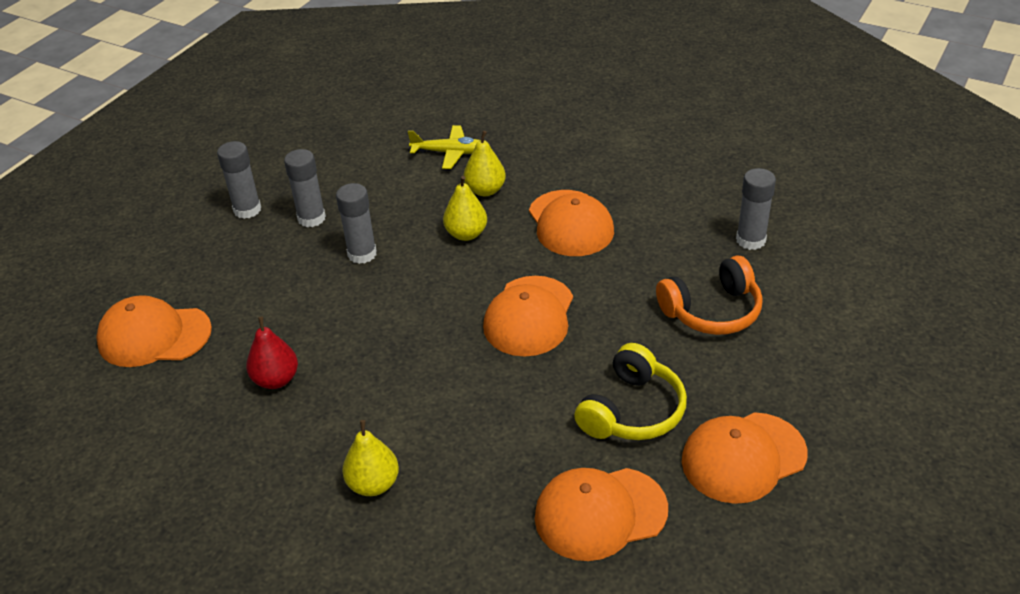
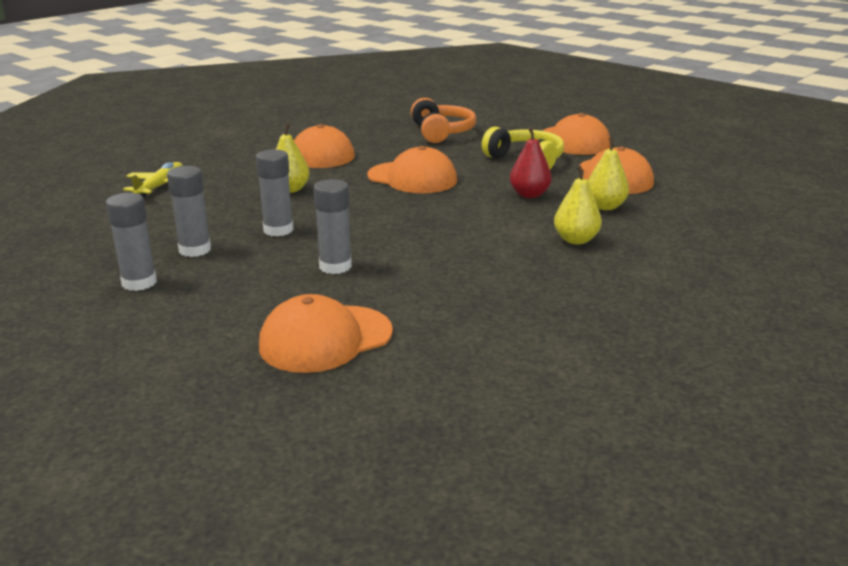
camera: 80 degrees left, 15 degrees down
orange cap [96,295,212,367] -> orange cap turned 45 degrees clockwise [259,294,393,373]
red pear [246,316,298,389] -> red pear moved to [510,127,552,198]
yellow pear [463,131,506,196] -> yellow pear moved to [588,137,629,210]
grey glue stick [736,168,776,250] -> grey glue stick moved to [314,179,352,274]

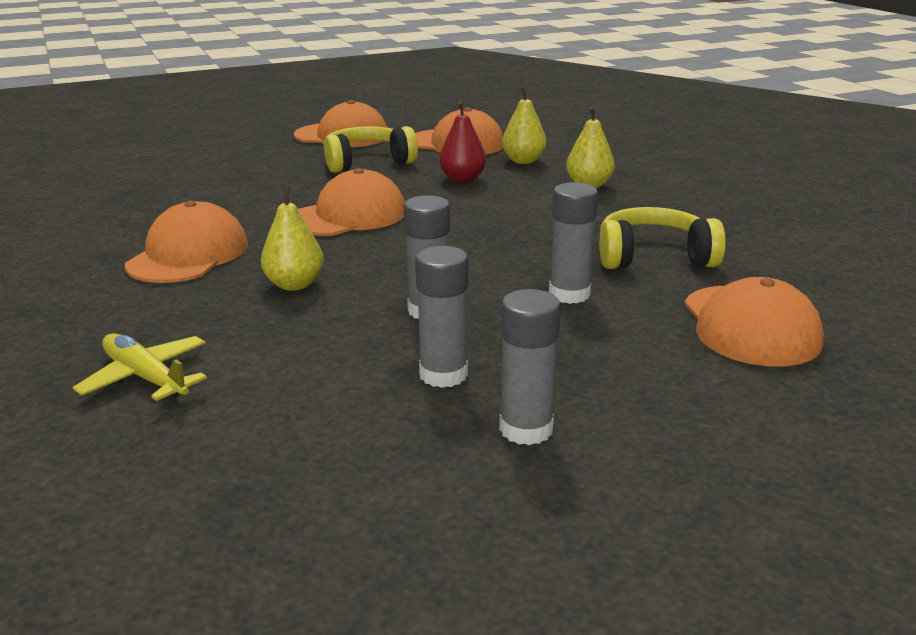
camera: 65 degrees left, 0 degrees up
orange headphones [411,98,476,143] -> none
none -> yellow headphones [599,207,726,269]

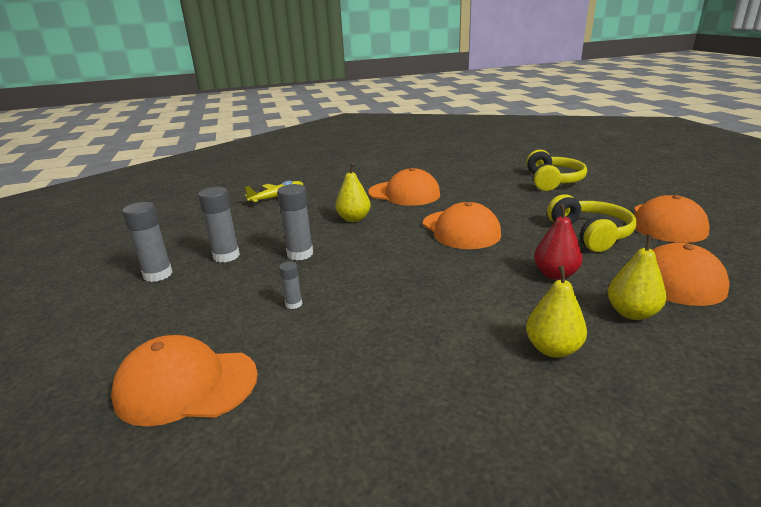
camera: 100 degrees right, 0 degrees up
grey glue stick [549,182,598,304] -> grey glue stick [279,261,302,309], size x0.54
yellow headphones [599,207,726,269] -> yellow headphones moved to [526,150,587,191]

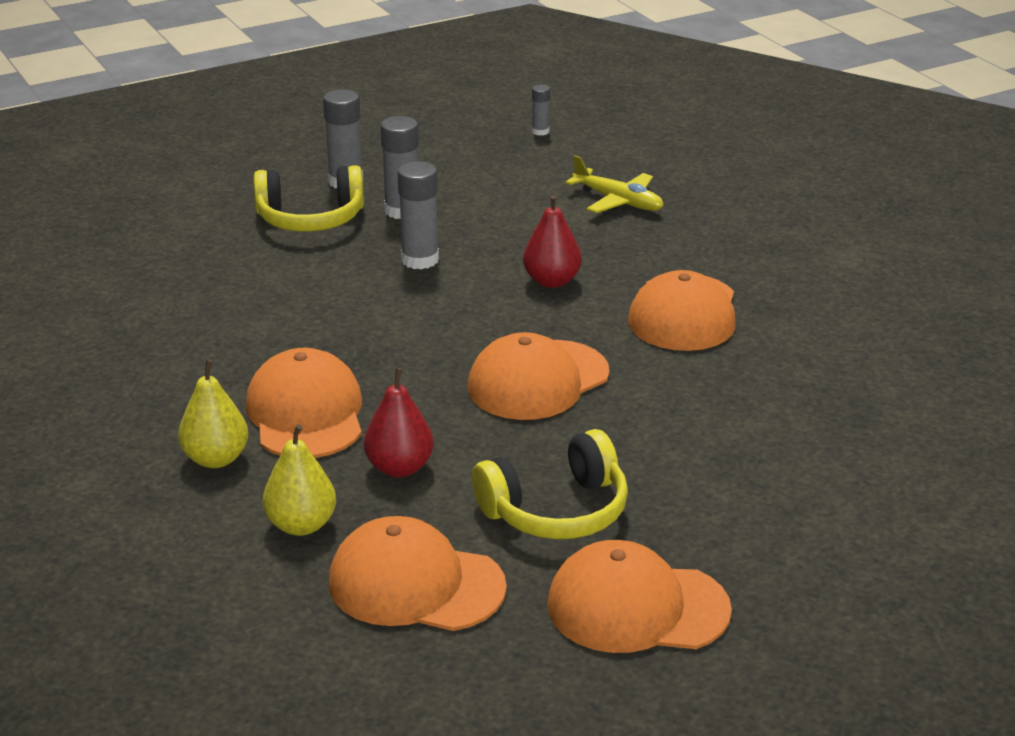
camera: 75 degrees right, 5 degrees up
orange cap [111,335,258,427] -> orange cap moved to [246,348,362,458]
grey glue stick [279,261,302,309] -> grey glue stick moved to [532,85,550,136]
yellow pear [336,163,371,222] -> red pear [523,195,582,288]
yellow headphones [526,150,587,191] -> yellow headphones moved to [253,165,364,232]

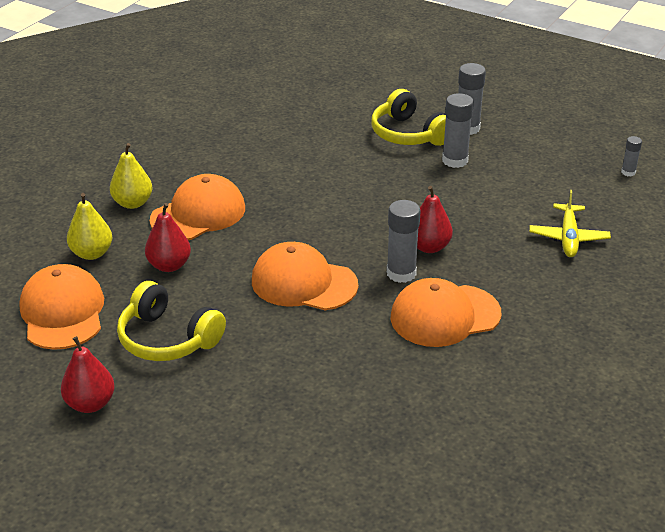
camera: 60 degrees right, 5 degrees up
grey glue stick [397,161,439,269] -> grey glue stick moved to [387,200,421,283]
orange cap [547,540,732,653] -> red pear [61,336,115,413]

